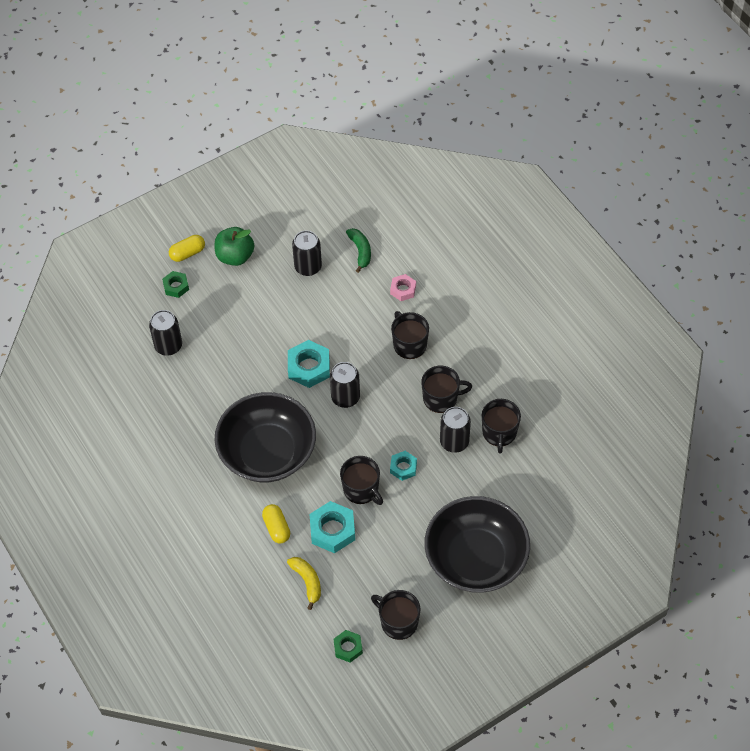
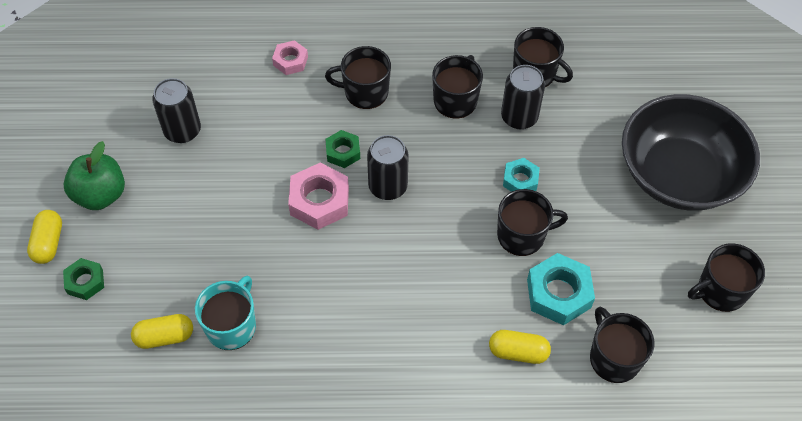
camera: 60 degrees left, 0 degrees up
black can [149,310,182,356] -> yellow capsule [131,314,193,349]
black bowl [214,392,316,482] -> none
yellow banana [287,557,321,610] -> black mug [590,307,655,383]
turquoise nut [288,340,330,388] -> pink nut [288,163,349,230]
green nut [334,630,363,663] -> green nut moved to [325,130,360,168]
green banana [346,228,371,273] -> none
none -> turquoise mug [195,275,256,350]

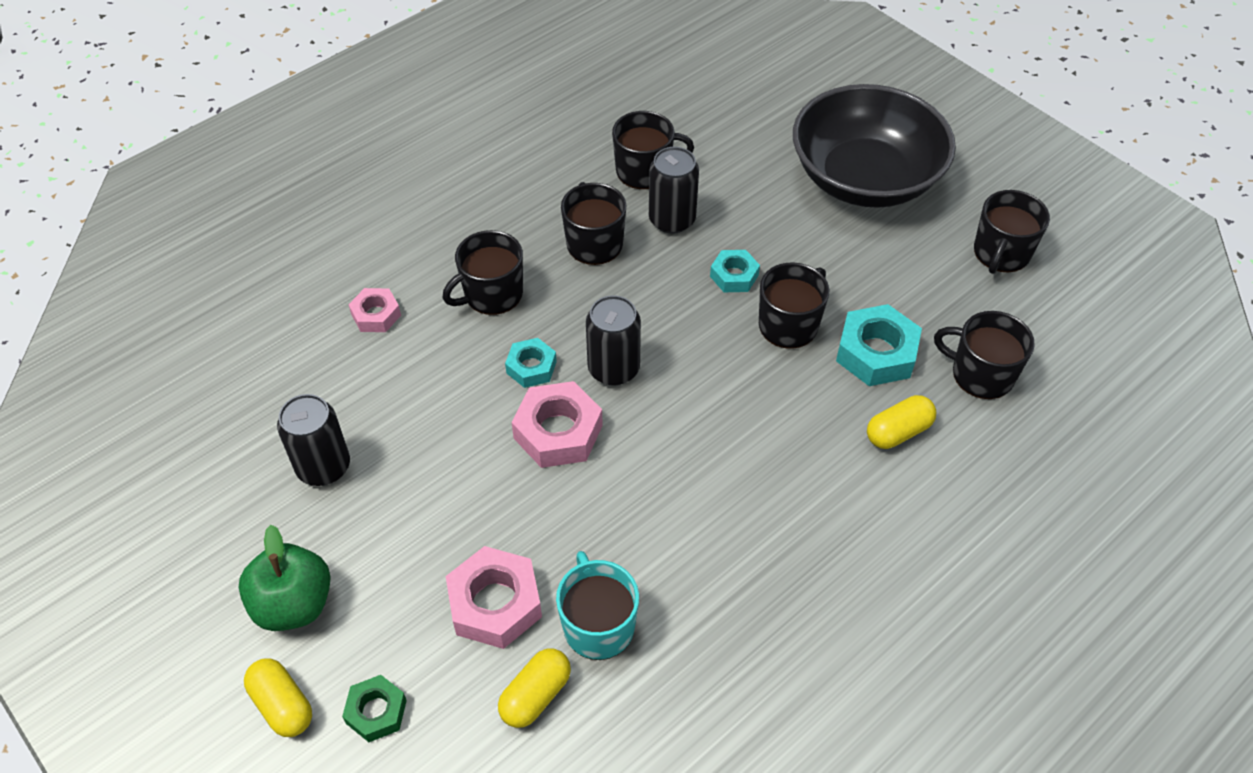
camera: 40 degrees left, 5 degrees down
green nut [325,130,360,168] -> turquoise nut [505,338,557,388]
none -> pink nut [446,546,542,649]

